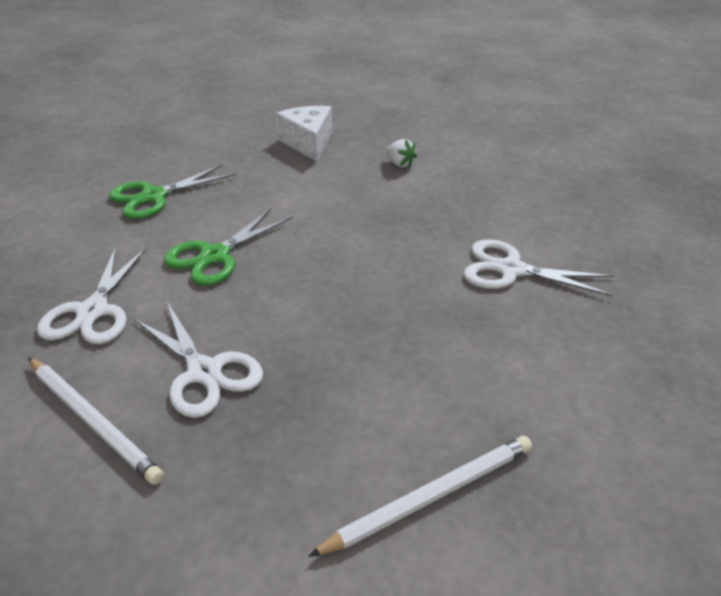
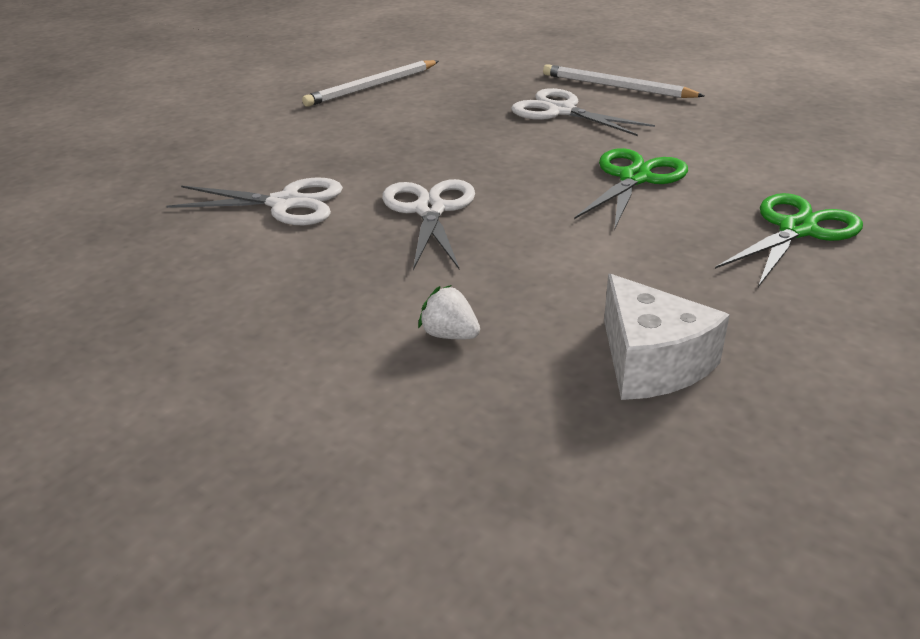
camera: 170 degrees right, 5 degrees down
white scissors [37,247,147,344] -> white scissors moved to [382,179,475,270]

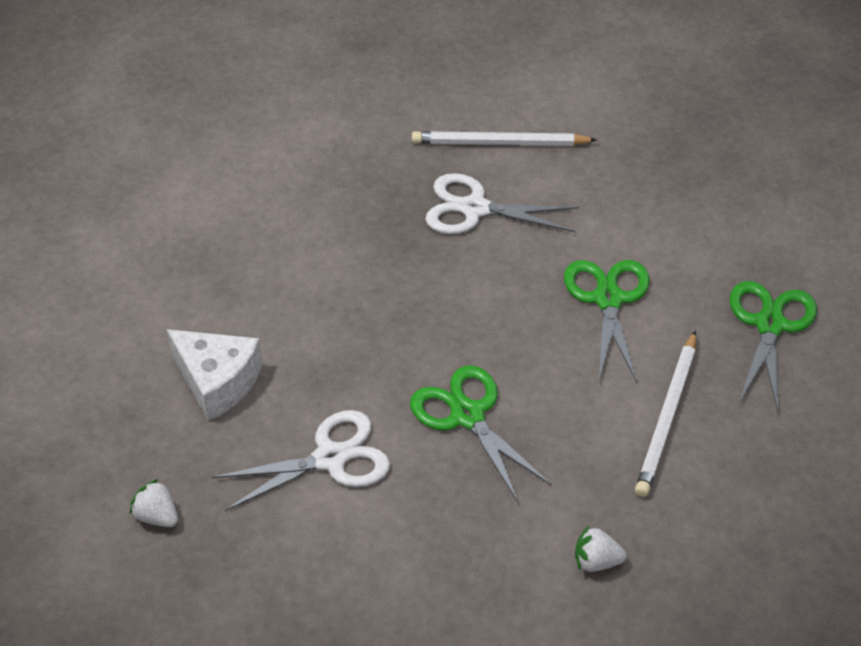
camera: 30 degrees left, 15 degrees up
white pencil [302,60,439,107] -> white pencil moved to [635,331,696,497]
white scissors [382,179,475,270] -> green scissors [410,365,552,502]
white cheese [604,274,730,400] -> white cheese moved to [166,329,262,421]
none -> white strawberry [130,479,178,527]

